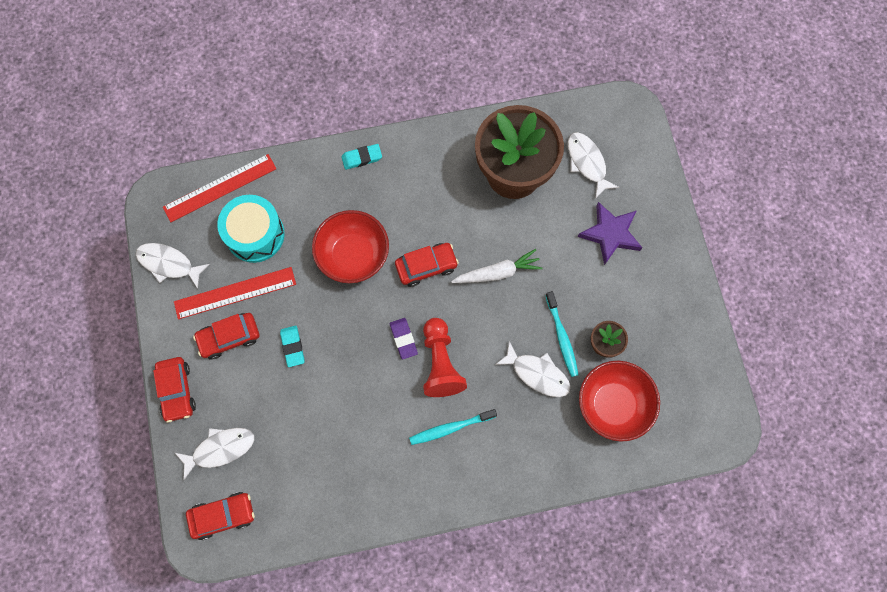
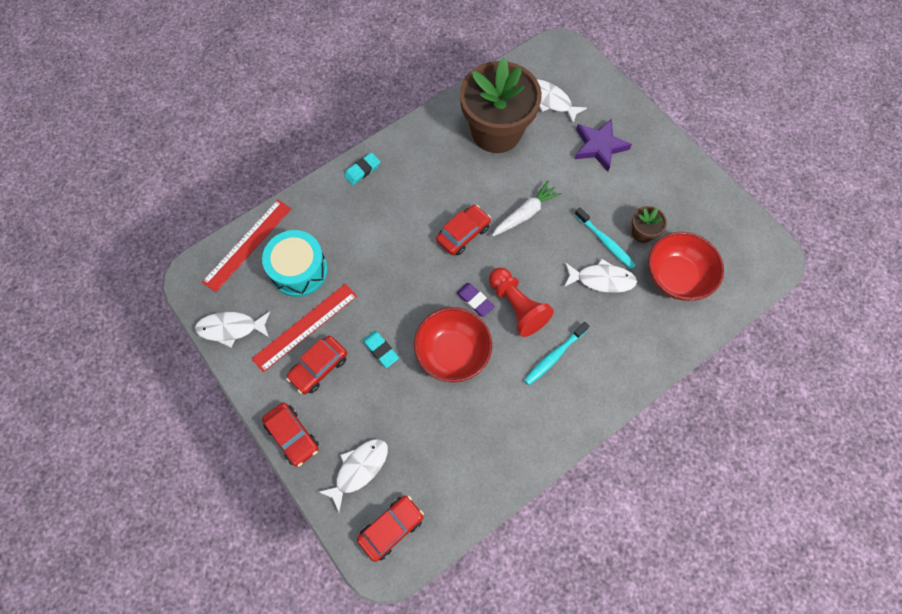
camera: 25 degrees left, 5 degrees down
red bowl [312,210,389,283] -> red bowl moved to [414,307,492,383]

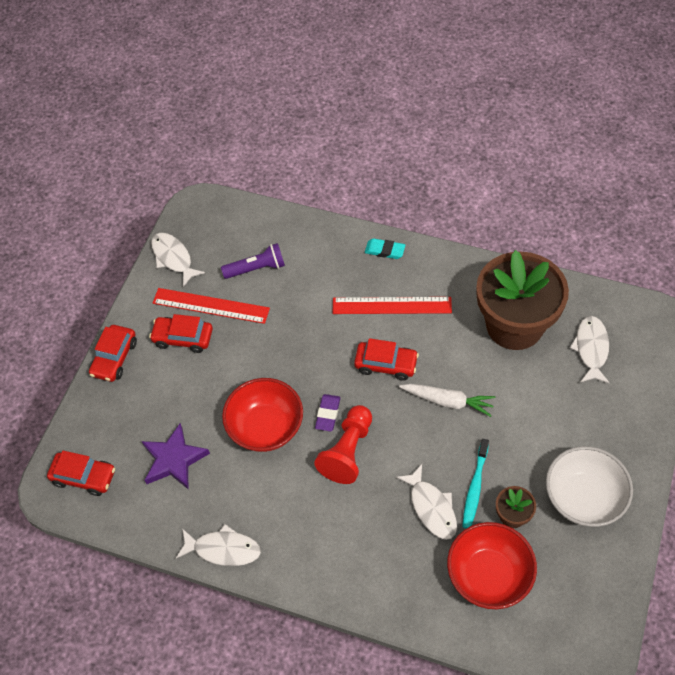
camera: 60 degrees right, 10 degrees down
red ruler [202,200,291,292] -> red ruler moved to [333,297,452,314]
turquoise drum [262,230,328,297] -> purple flashlight [221,243,285,279]
white fish [319,439,388,512] -> white fish moved to [176,524,261,566]
turquoise eraser [363,331,399,368] -> none
turquoise toothbrush [524,322,589,385] -> none
purple star [575,119,632,172] -> purple star moved to [141,423,210,489]
none -> white bowl [546,446,633,527]

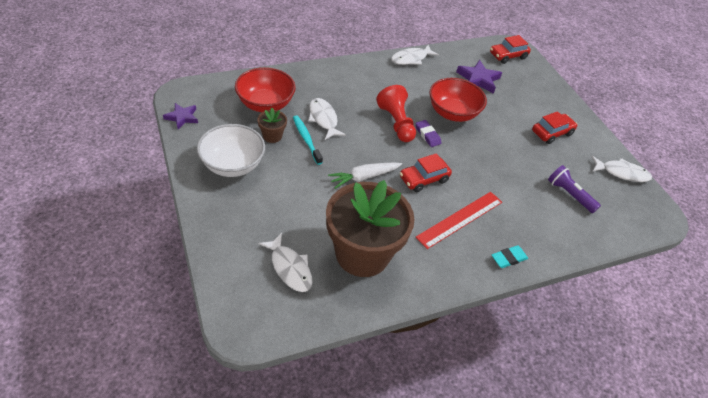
camera: 130 degrees right, 10 degrees down
red car [89,325,137,382] -> none
red ruler [153,288,270,324] -> none
purple flashlight [221,243,285,279] -> purple flashlight turned 105 degrees clockwise [548,165,601,213]
white fish [396,464,457,540] -> white fish turned 45 degrees clockwise [308,98,346,140]
none -> purple star [163,103,198,129]

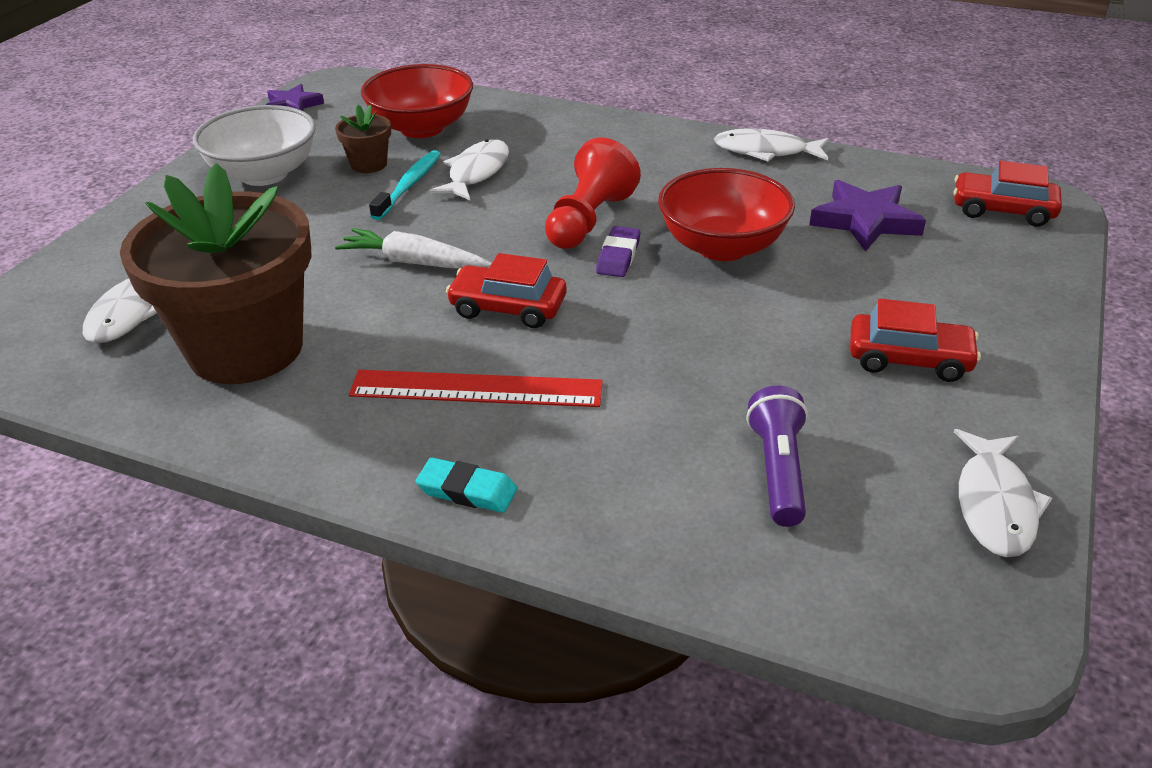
camera: 50 degrees right, 10 degrees down
white fish [592,156,652,182] -> white fish turned 45 degrees clockwise [954,429,1052,557]

